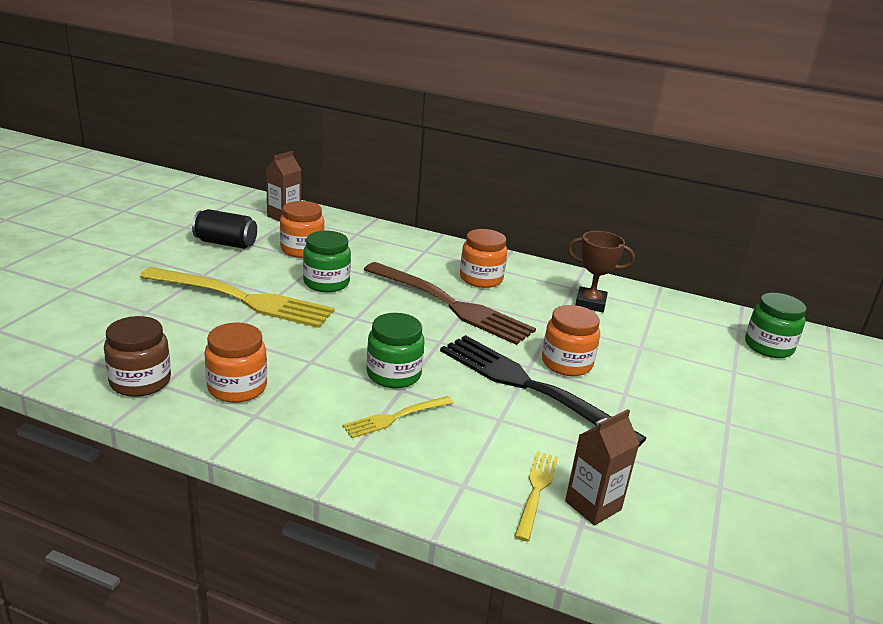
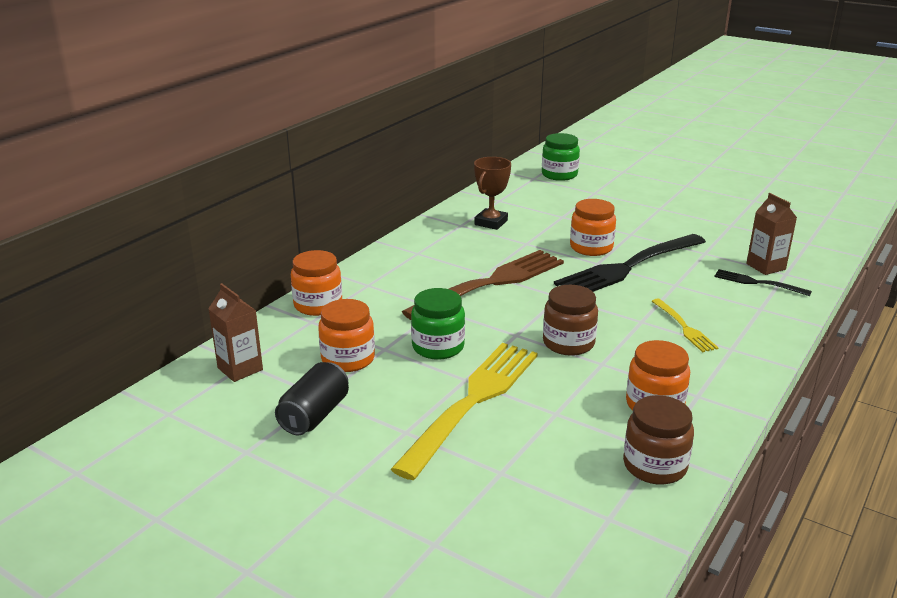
camera: 75 degrees left, 0 degrees up
green jar [367,313,425,388] -> none
orange jar [460,229,507,288] -> orange jar moved to [291,250,342,316]
yellow fork [514,451,558,541] -> black fork [714,269,812,296]
none -> brown jar [543,285,598,356]

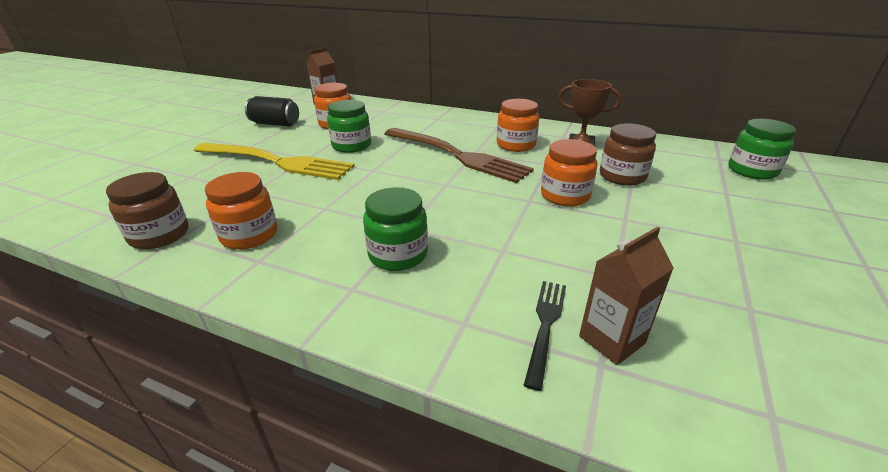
camera: 80 degrees right, 5 degrees up
orange jar [291,250,342,316] -> orange jar moved to [497,99,539,152]
brown jar [543,285,598,356] -> brown jar moved to [600,123,656,186]
black fork [554,234,706,292] -> none
yellow fork [652,299,719,352] -> green jar [363,187,428,271]

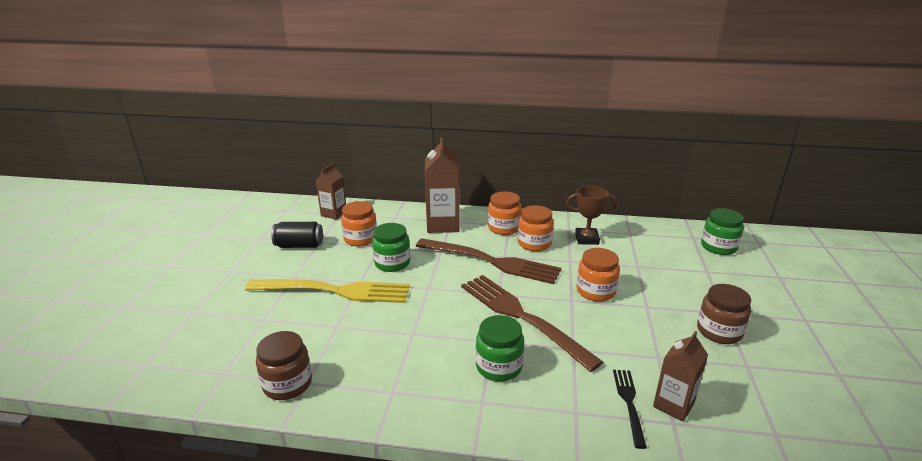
camera: 15 degrees left, 5 degrees down
orange jar [205,172,277,250] -> orange jar moved to [488,191,522,235]
brown jar [600,123,656,186] -> brown jar moved to [697,284,751,344]
none -> brown carton [425,137,460,233]
none -> brown fork [461,275,603,372]

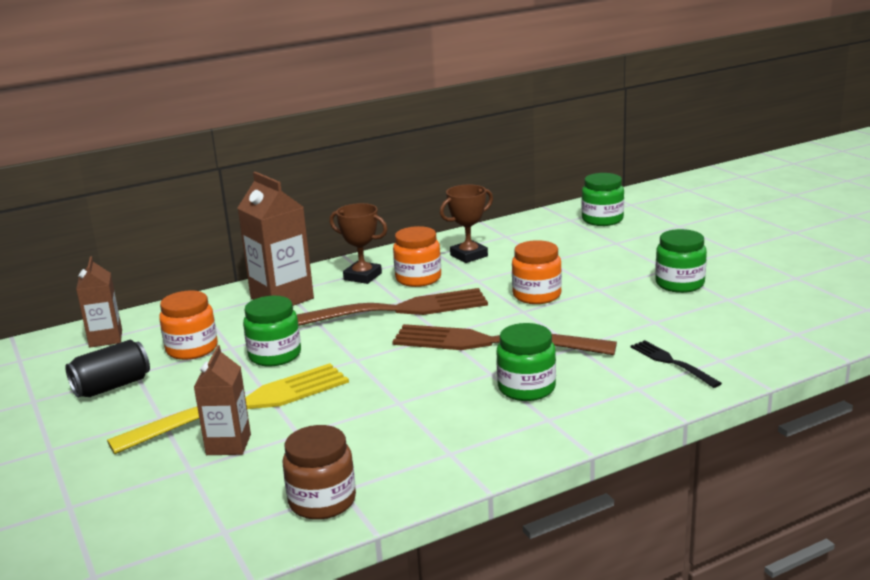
camera: 35 degrees left, 5 degrees down
orange jar [488,191,522,235] -> brown trophy [330,203,388,284]
brown carton [653,331,708,421] -> brown carton moved to [194,345,251,455]
brown jar [697,284,751,344] -> green jar [655,229,707,293]

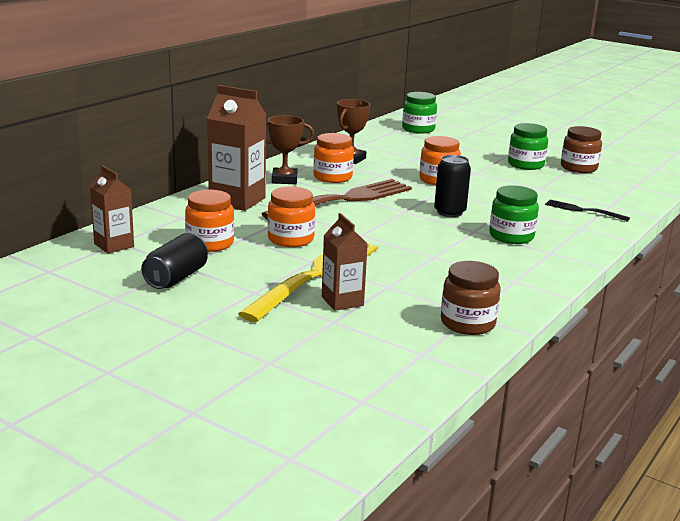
camera: 30 degrees left, 0 degrees up
green jar [243,296,301,366] -> orange jar [267,186,315,247]
brown fork [392,324,617,355] -> black can [434,155,471,217]
none -> brown jar [561,126,602,173]

